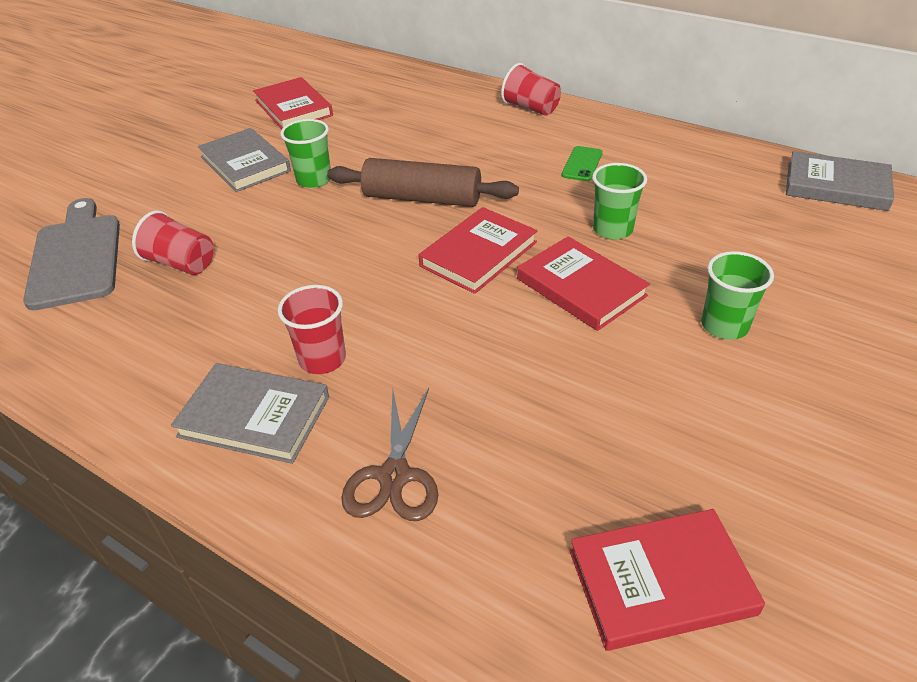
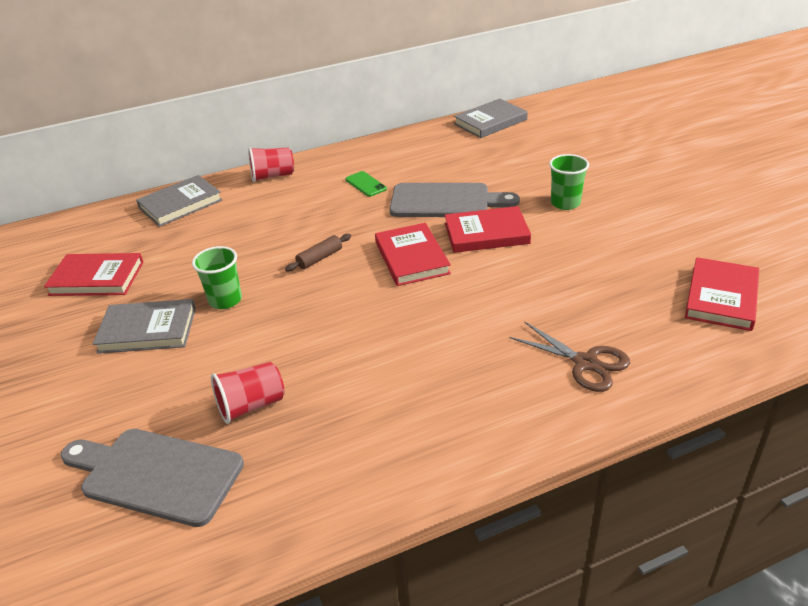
camera: 55 degrees left, 5 degrees down
grey book [171,363,329,464] -> grey book moved to [136,175,222,227]
red cup [278,285,346,374] -> none
brown rolling pin [327,158,519,207] -> brown rolling pin [285,234,351,272], size x0.49
green cup [592,163,647,240] -> grey cutting board [389,183,520,217]

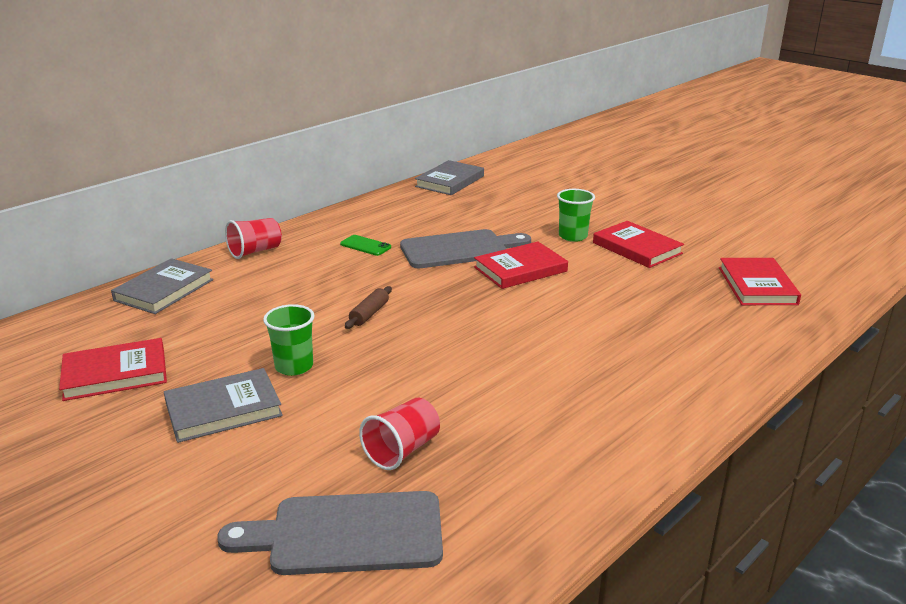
camera: 25 degrees left, 10 degrees down
red book [375,223,451,286] -> red book moved to [593,221,684,268]
brown scissors [509,321,630,392] -> none

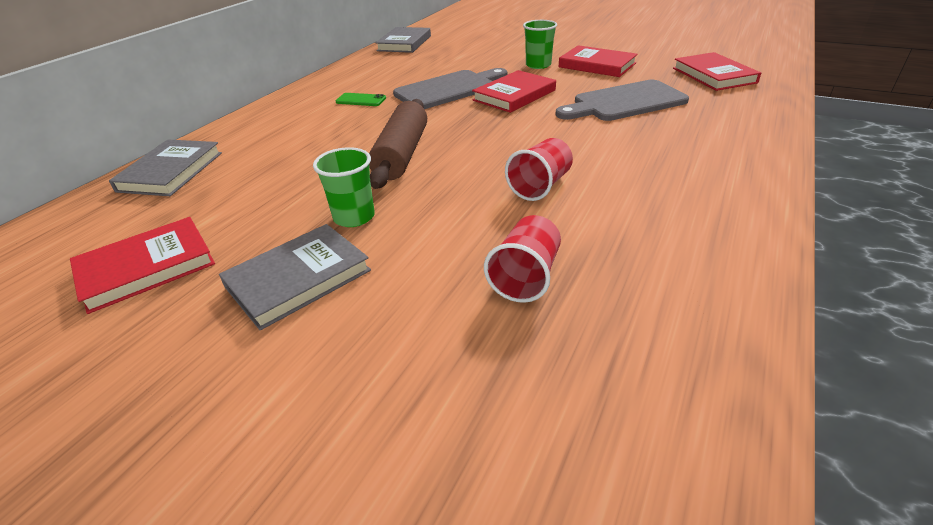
camera: 15 degrees left, 10 degrees up
grey cutting board [217,491,443,575] -> grey cutting board moved to [556,80,689,121]
red cup [225,218,282,259] -> red cup moved to [505,138,573,201]
brown rolling pin [345,286,392,329] -> brown rolling pin [369,99,427,189], size x2.02

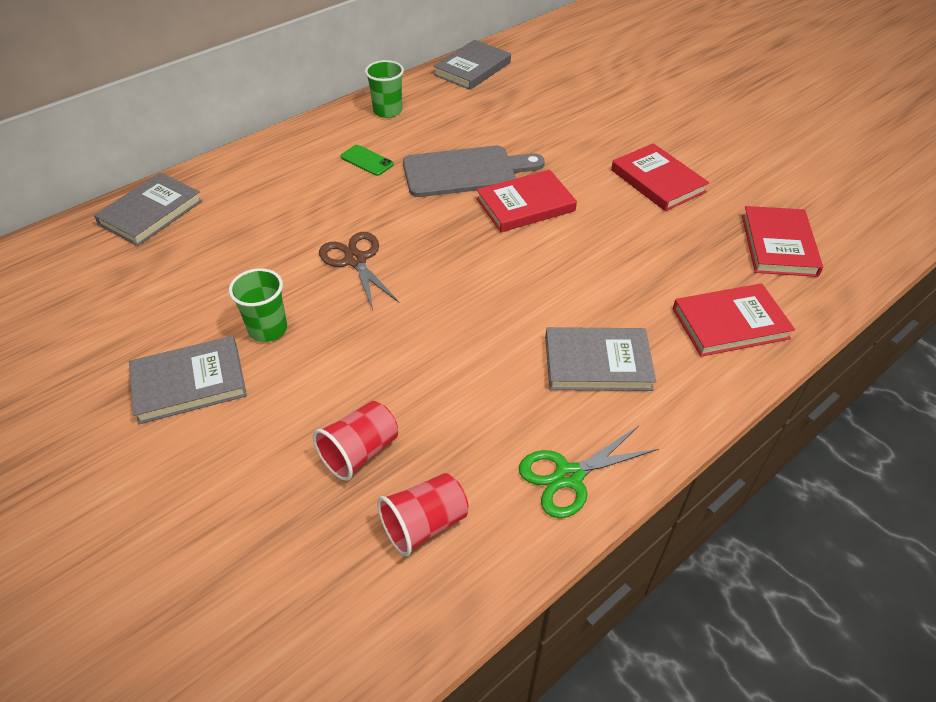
camera: 20 degrees right, 10 degrees up
red book [70,217,215,314] -> red book moved to [673,284,795,357]
brown rolling pin [369,99,427,189] -> brown scissors [319,232,399,310]
red cup [505,138,573,201] -> red cup moved to [377,473,469,556]
green cup [523,20,557,69] -> green cup moved to [365,60,404,118]
grey cutting board [556,80,689,121] -> none
none -> green scissors [519,426,659,518]
none -> grey book [545,327,656,391]

